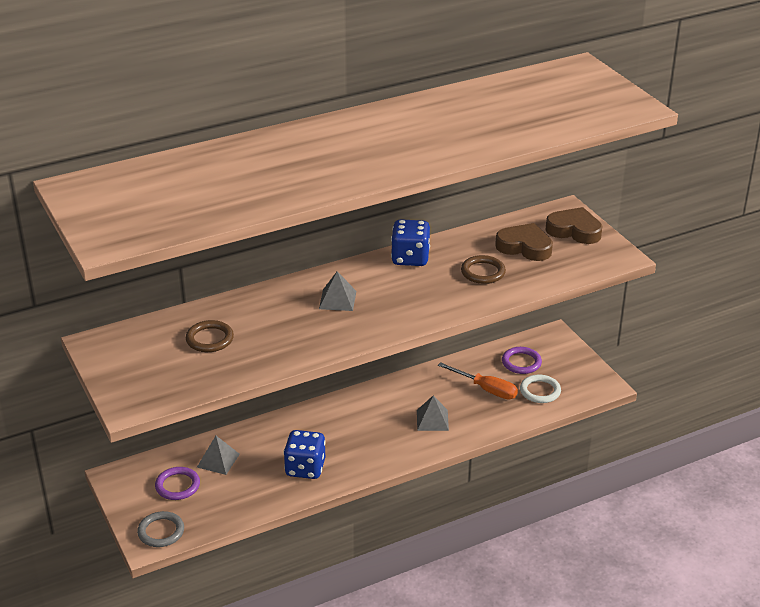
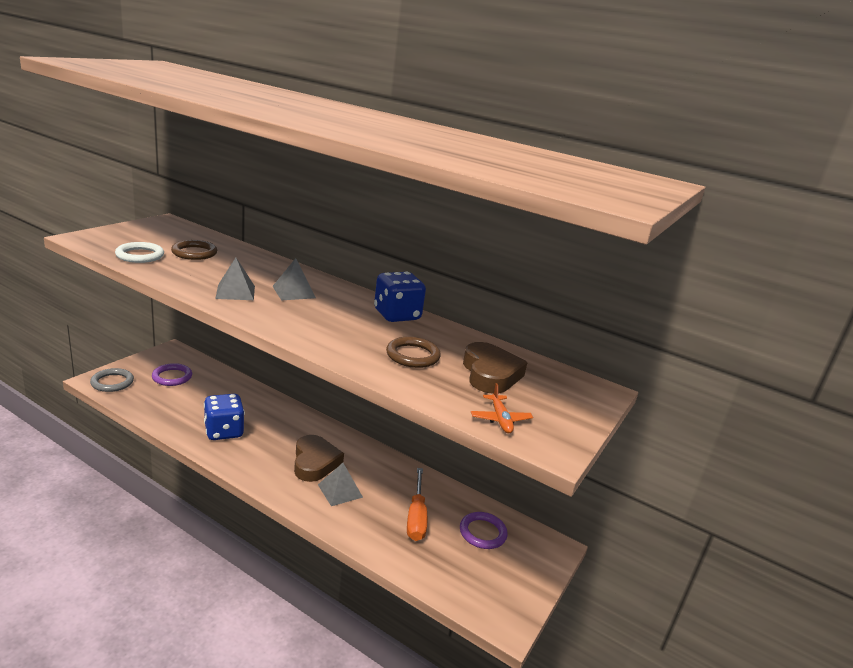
camera: 55 degrees right, 10 degrees down
grey pyramid [197,436,240,475] -> grey pyramid moved to [215,257,255,300]
white ring [520,374,561,403] -> white ring moved to [115,242,164,263]
brown heart [545,207,602,244] -> brown heart moved to [294,435,344,482]
none -> orange plane [471,383,533,433]

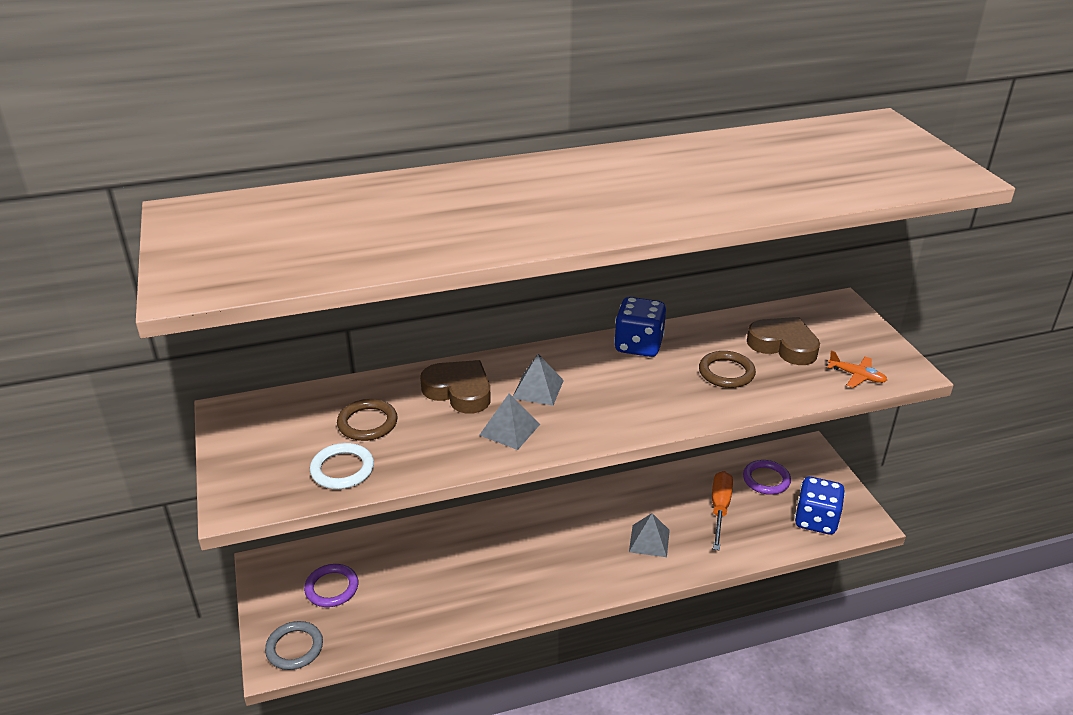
camera: 45 degrees left, 10 degrees up
blue dice [204,394,245,440] -> blue dice moved to [795,477,845,534]
brown heart [294,435,344,482] -> brown heart moved to [420,360,491,414]
orange screwdriver [407,468,427,541] -> orange screwdriver turned 120 degrees counterclockwise [712,471,733,551]

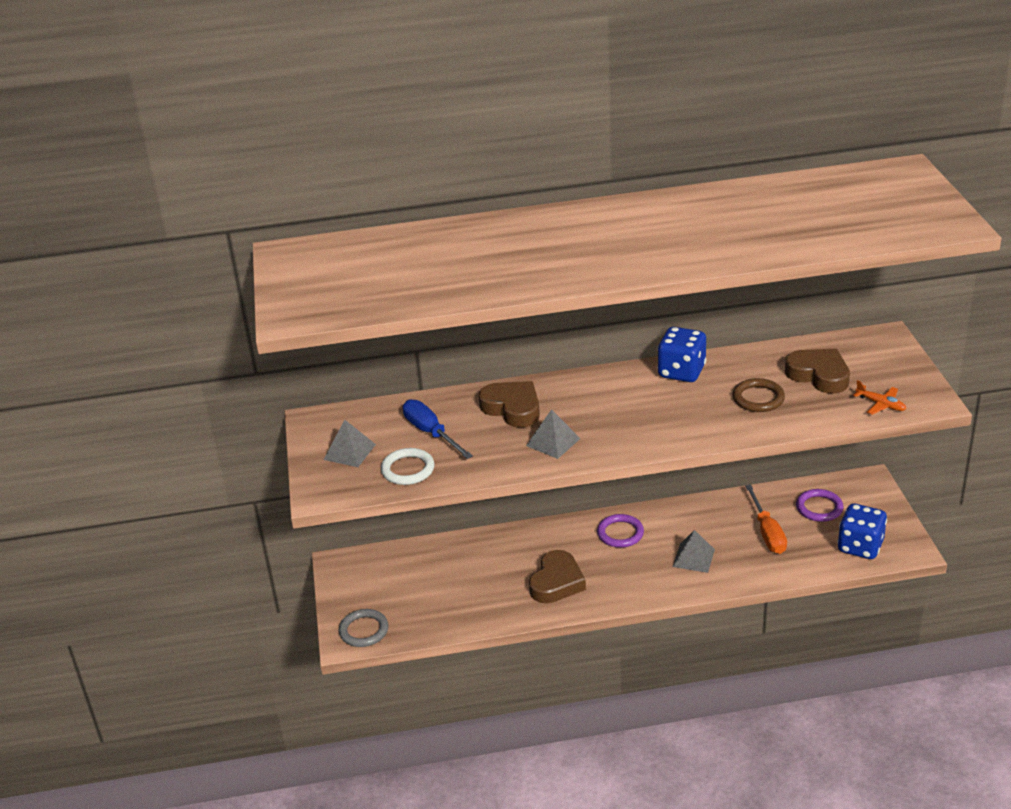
camera: 10 degrees right, 0 degrees up
purple ring [304,564,358,607] -> purple ring moved to [597,514,644,548]
brown ring [337,399,398,441] -> blue screwdriver [403,399,473,459]
grey pyramid [513,354,564,406] -> grey pyramid moved to [324,420,376,467]
orange screwdriver [712,471,733,551] -> orange screwdriver turned 150 degrees clockwise [745,485,787,554]
none -> brown heart [529,550,586,603]

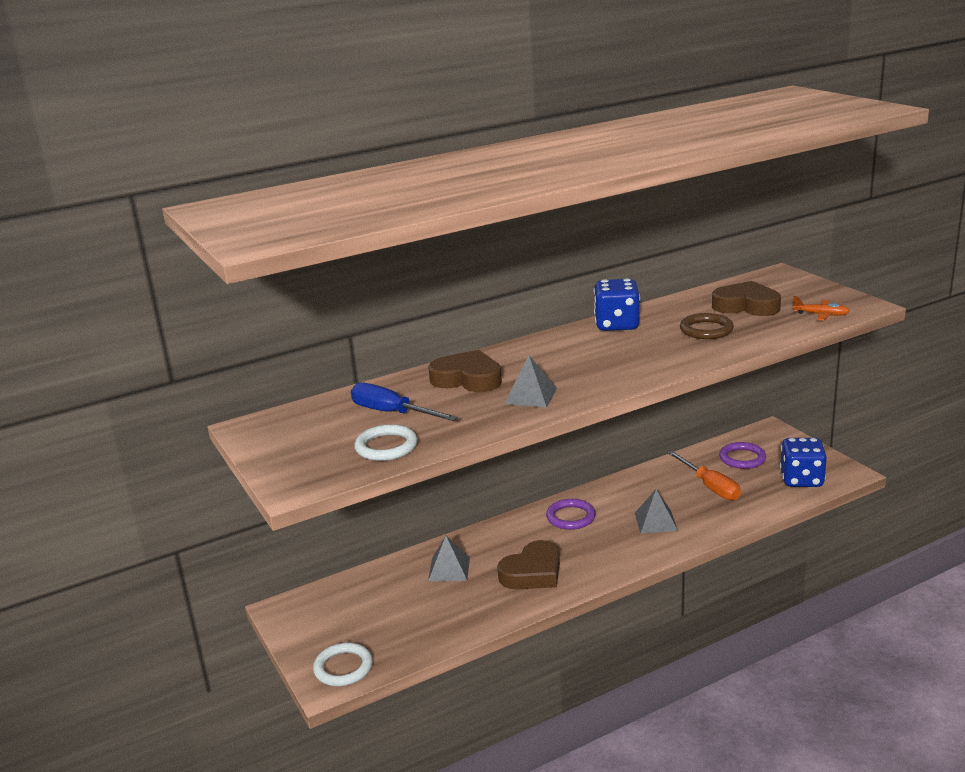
camera: 20 degrees left, 10 degrees down
grey pyramid [324,420,376,467] -> grey pyramid moved to [428,536,470,581]
grey ring [339,609,389,647] -> white ring [313,643,373,686]
brown heart [529,550,586,603] -> brown heart turned 45 degrees clockwise [497,540,560,590]

